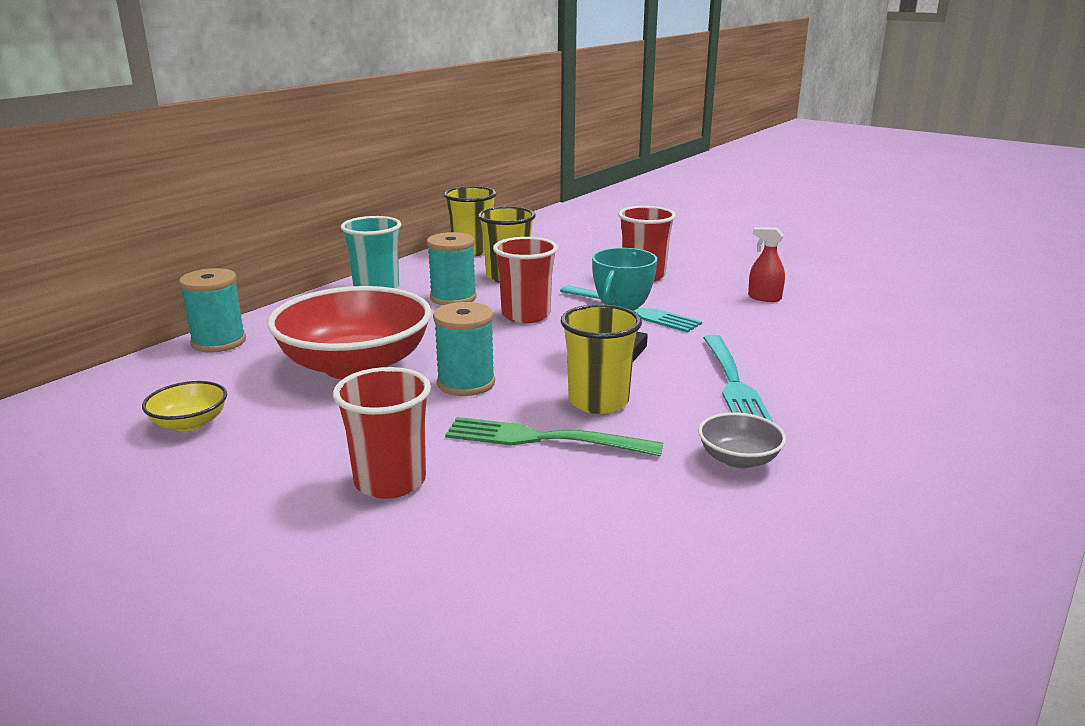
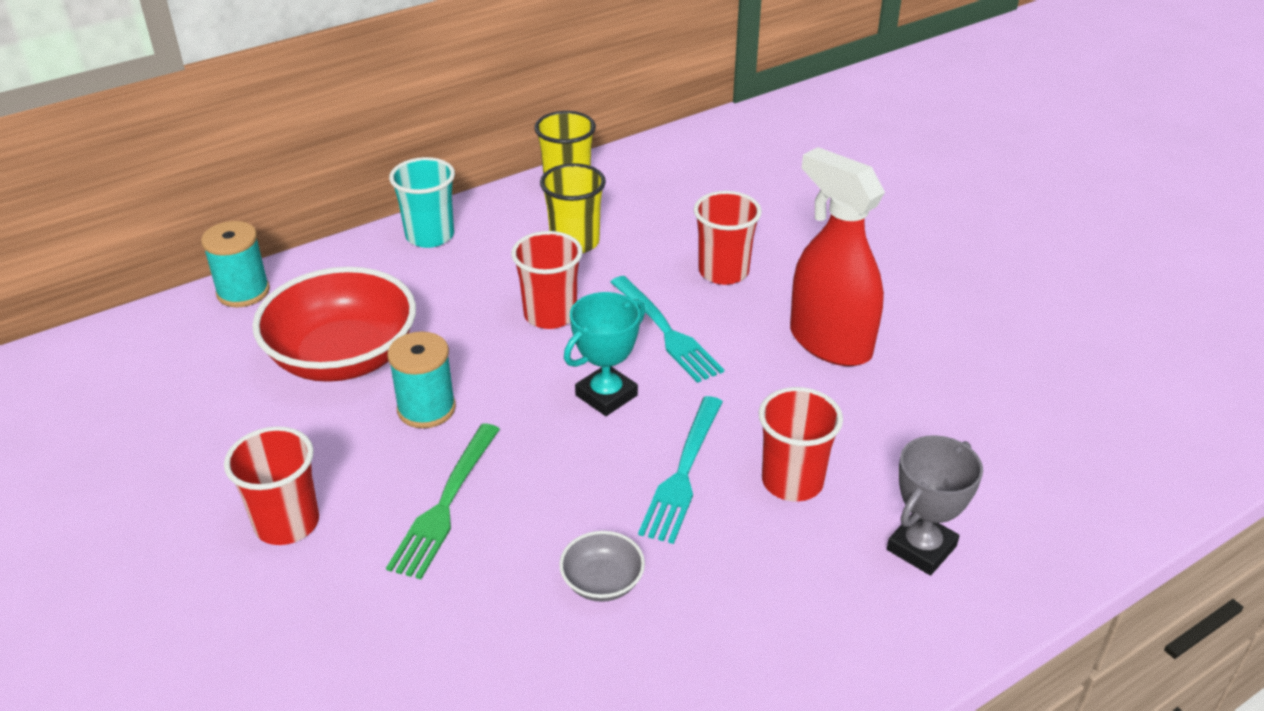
camera: 20 degrees right, 15 degrees up
yellow bowl [142,381,227,431] -> none
turquoise spool [427,232,477,305] -> none
green fork [445,417,663,456] -> green fork turned 105 degrees counterclockwise [386,423,500,579]
yellow cup [561,304,642,414] -> none
red spray bottle [748,227,785,302] -> red spray bottle [790,147,885,366], size x2.41
none -> red cup [759,387,843,501]
none -> grey trophy [887,435,983,575]

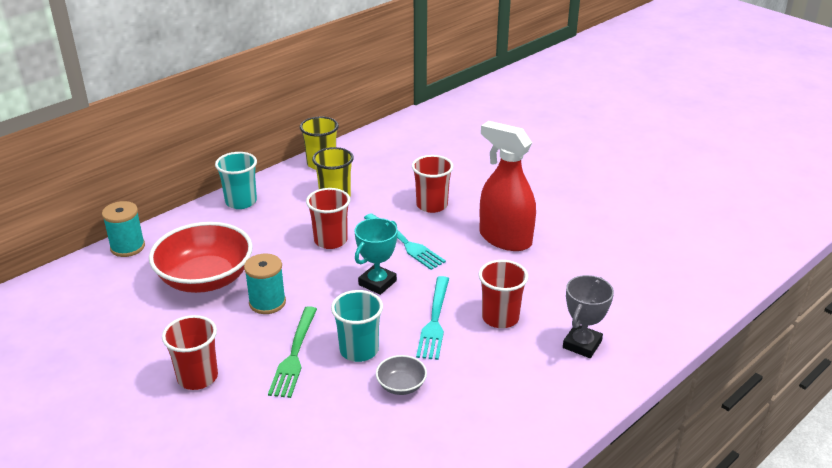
camera: 10 degrees left, 5 degrees down
none -> turquoise cup [331,290,383,362]

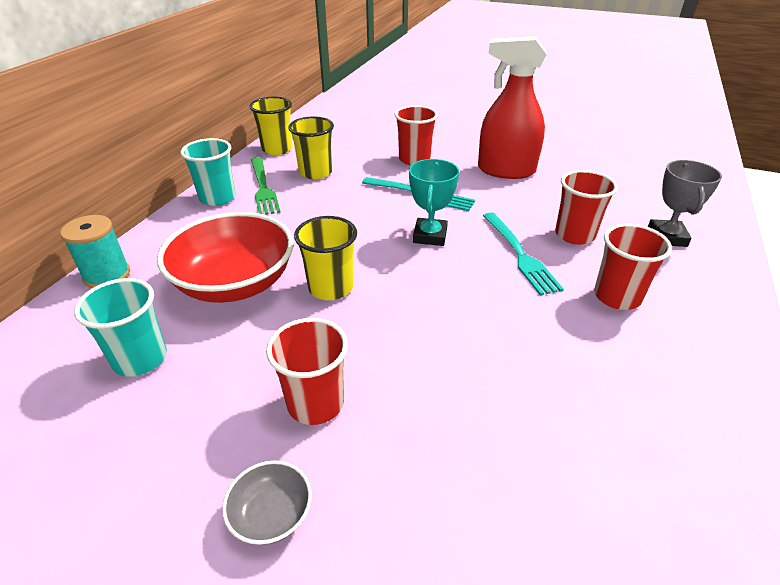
camera: 25 degrees left, 5 degrees up
turquoise spool [244,254,286,314] -> yellow cup [294,216,357,300]
green fork [268,306,317,398] -> green fork moved to [251,157,281,215]
red cup [306,188,350,249] -> red cup moved to [594,224,672,310]
turquoise cup [331,290,383,362] -> turquoise cup moved to [74,278,167,377]
grey bowl [376,355,427,395] -> grey bowl moved to [222,460,312,545]

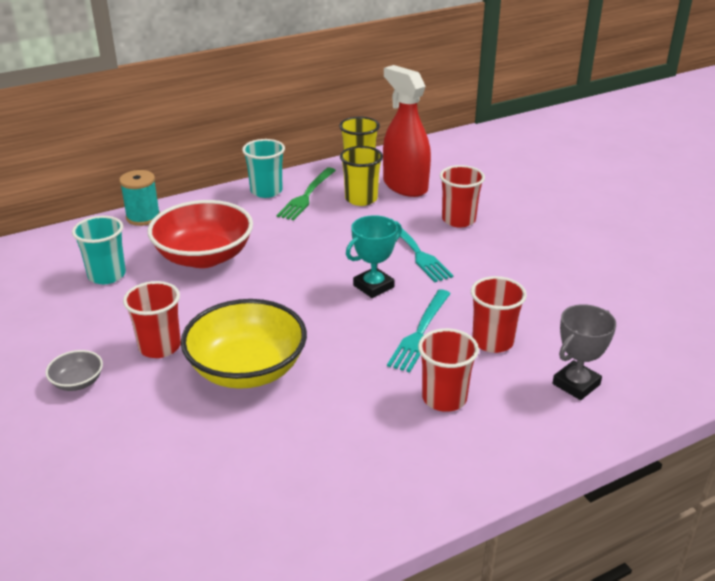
camera: 40 degrees right, 5 degrees down
yellow cup [294,216,357,300] -> none
red spray bottle [478,36,547,179] -> red spray bottle moved to [383,65,431,197]
none -> yellow bowl [181,299,307,389]

